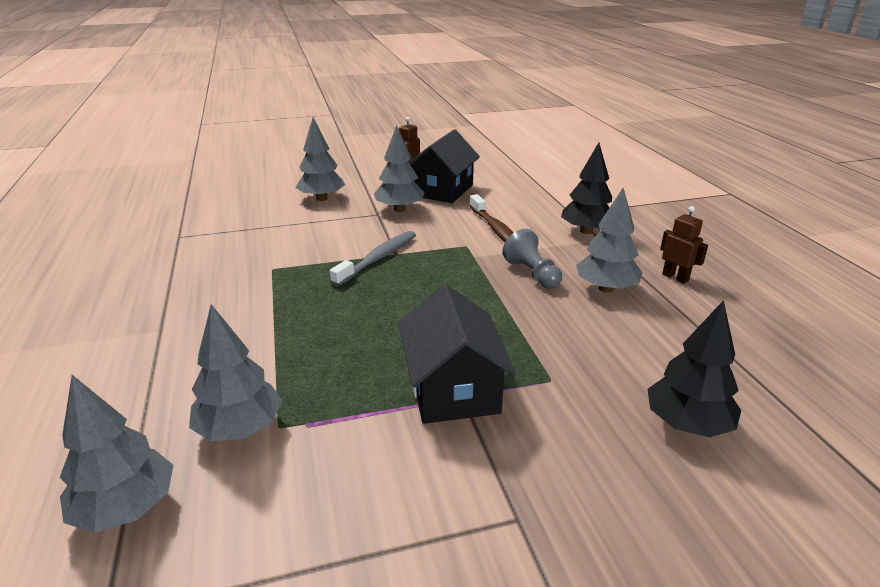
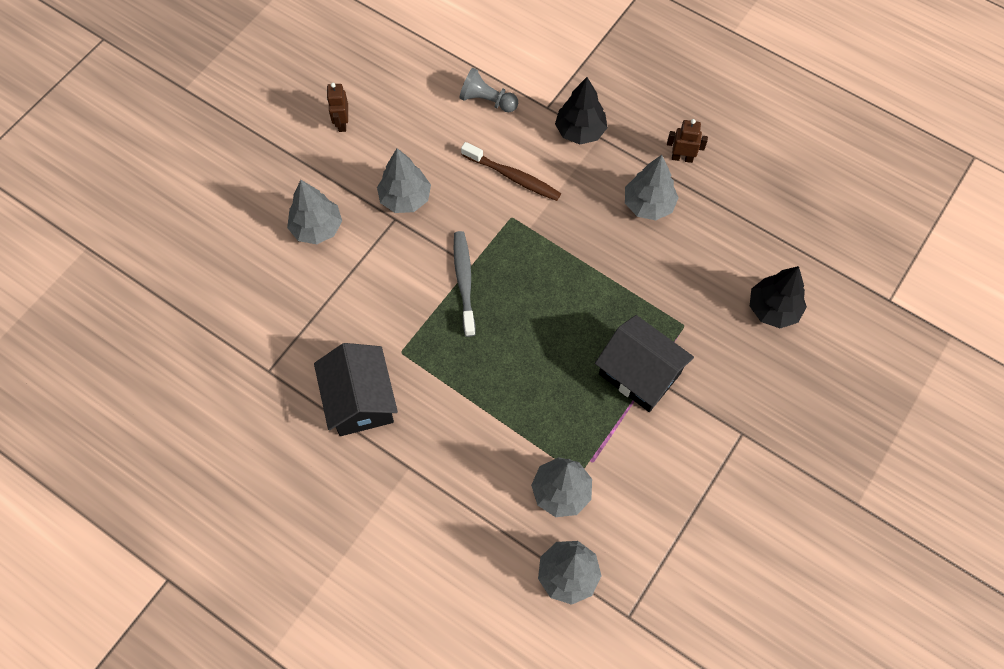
camera: 40 degrees left, 35 degrees up
black house [409,129,480,203] -> black house moved to [314,343,398,436]
grey pawn [502,229,562,289] -> grey pawn moved to [459,68,518,112]

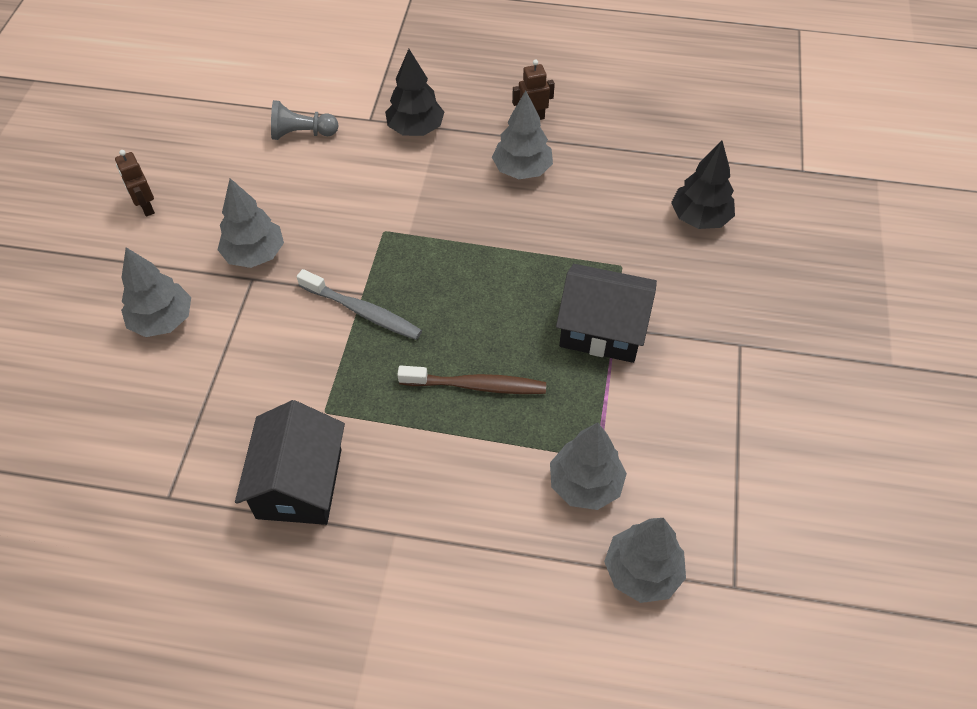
camera: 25 degrees left, 10 degrees down
black house [314,343,398,436] -> black house turned 45 degrees clockwise [235,400,345,525]
grey toothbrush [454,231,476,337] -> grey toothbrush turned 150 degrees clockwise [297,269,422,340]
brown toothbrush [461,142,561,201] -> brown toothbrush moved to [397,366,546,394]

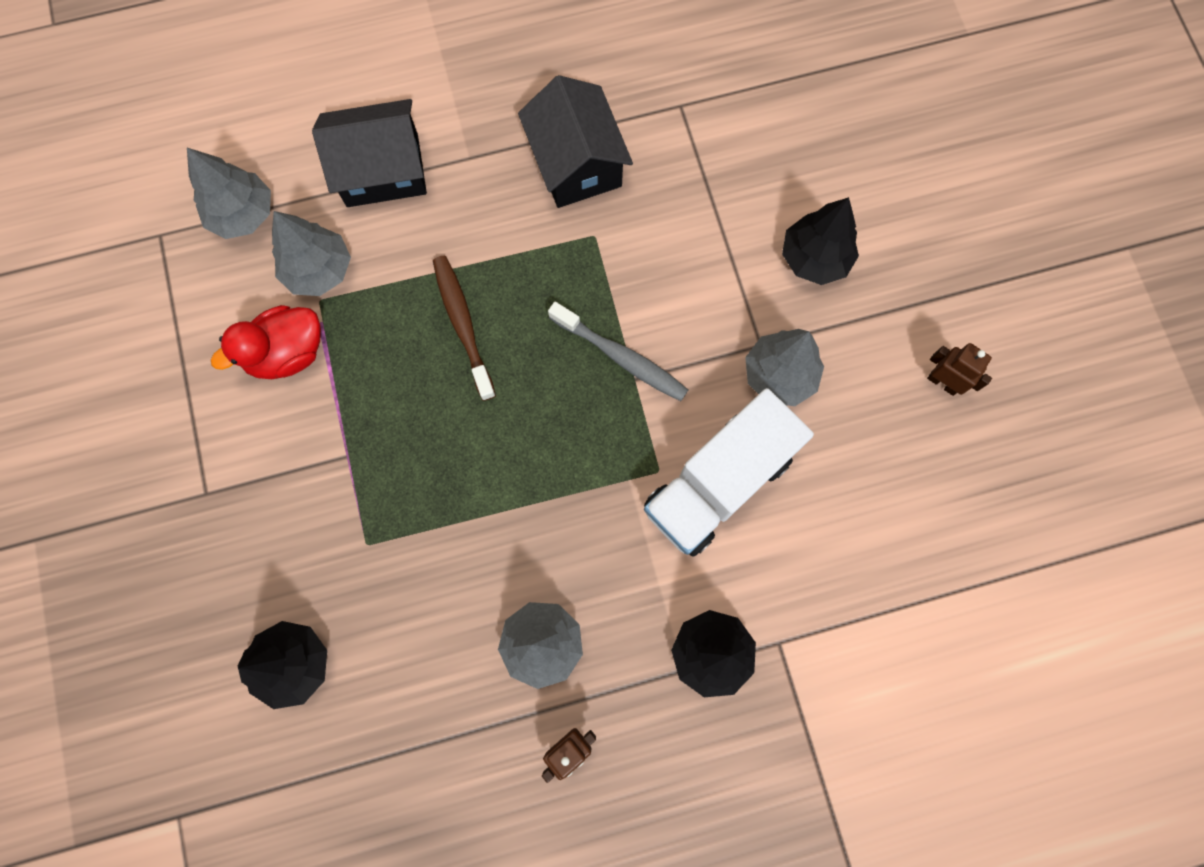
camera: 155 degrees right, 20 degrees up
grey tree [121,247,191,337] -> black tree [782,197,859,285]
grey pawn [271,100,339,140] -> none
grey toothbrush [297,269,422,340] -> grey toothbrush turned 150 degrees counterclockwise [548,302,688,401]
brown toothbrush [397,366,546,394] -> brown toothbrush turned 90 degrees clockwise [433,256,496,401]
black house [556,264,657,363] -> black house moved to [312,99,427,207]
none -> red duck [211,305,321,379]
none -> white truck [644,388,814,556]

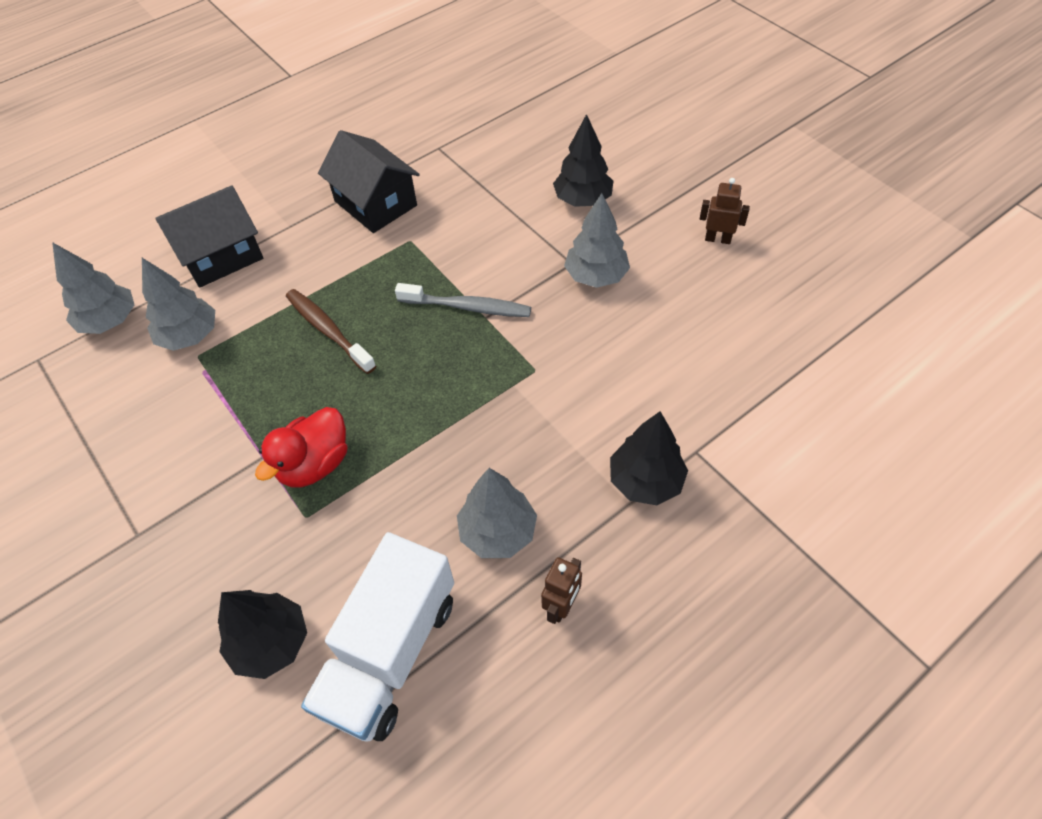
camera: 20 degrees left, 20 degrees down
red duck [211,305,321,379] -> red duck moved to [255,407,347,488]
white truck [644,388,814,556] -> white truck moved to [301,532,454,742]

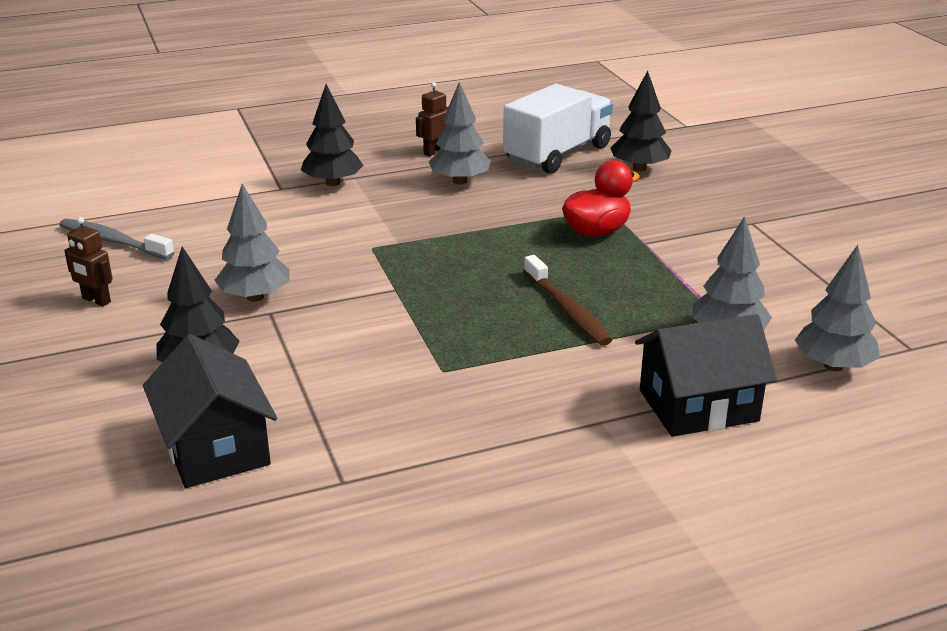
camera: 165 degrees left, 25 degrees down
black house [318,130,420,233] -> black house moved to [143,334,277,488]
grey toothbrush [395,283,531,317] -> grey toothbrush moved to [59,219,174,260]

